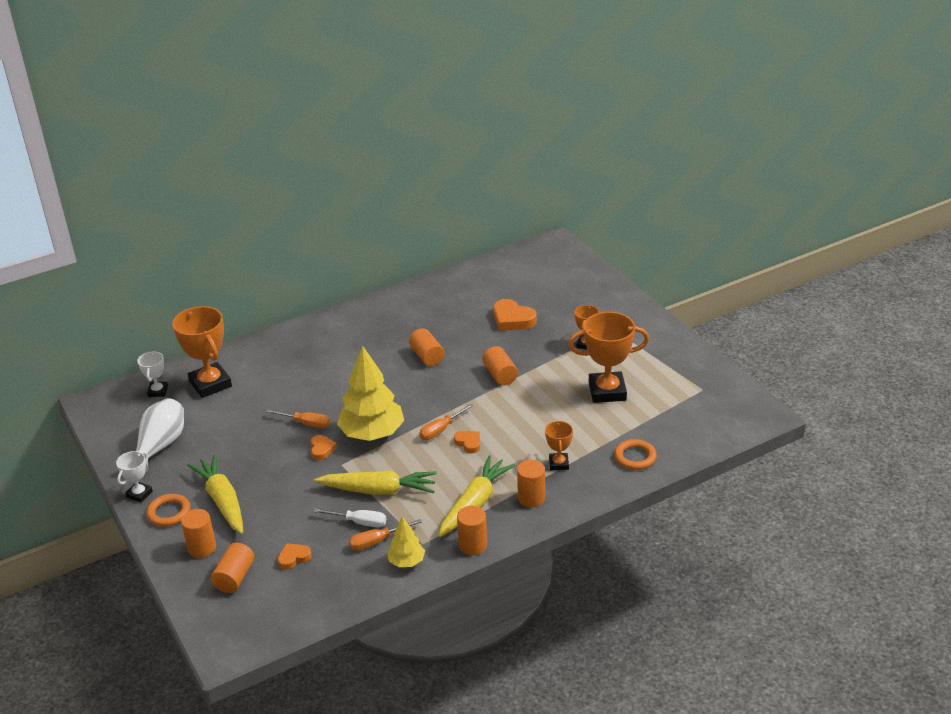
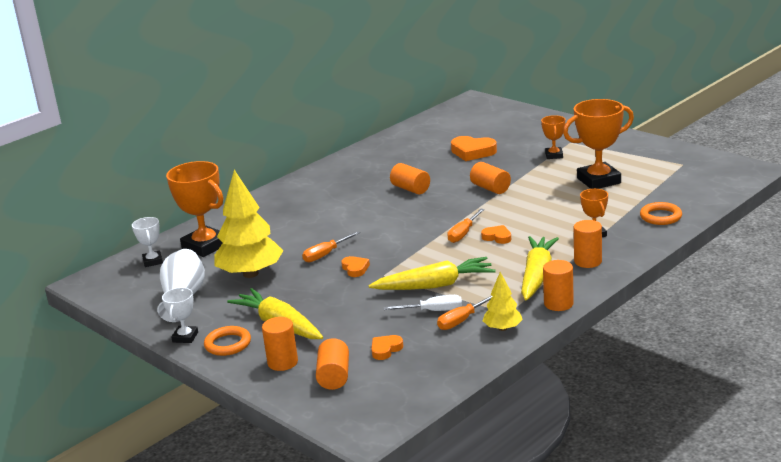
camera: 15 degrees left, 10 degrees down
orange screwdriver [266,409,330,428] -> orange screwdriver turned 135 degrees clockwise [302,231,360,262]
yellow tree [337,346,404,441] -> yellow tree moved to [214,170,283,278]

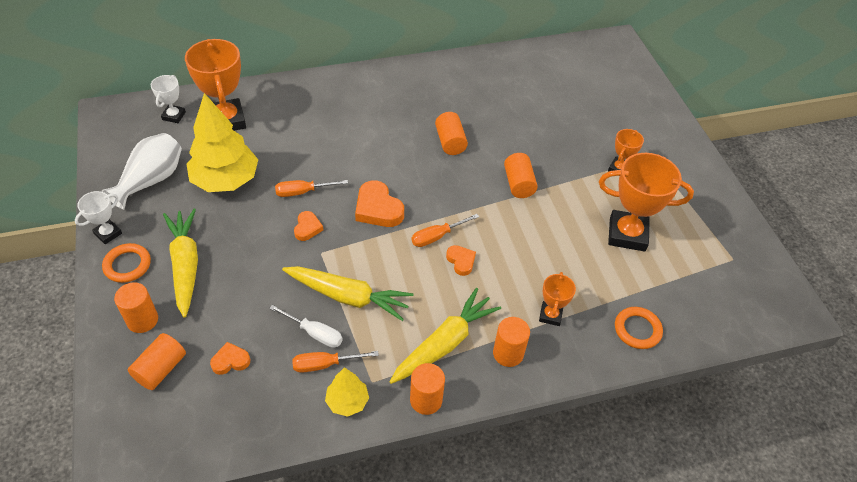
camera: 25 degrees right, 25 degrees up
orange heart [451,136,497,161] -> orange heart moved to [355,180,404,227]

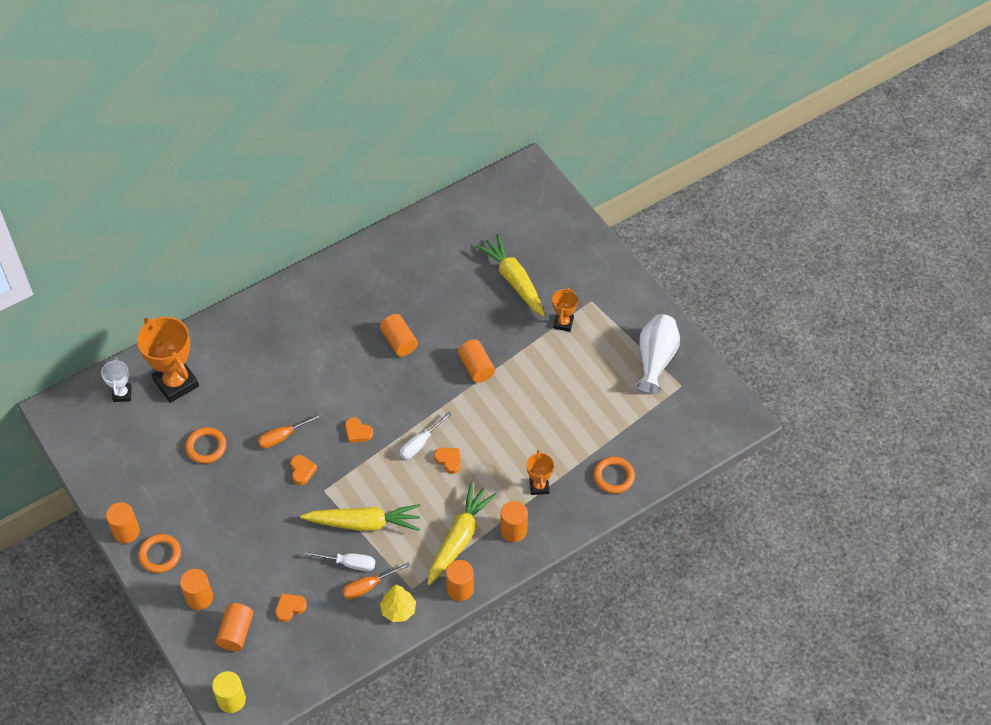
camera: 15 degrees left, 5 degrees up
white trophy [75,191,122,245] -> orange cylinder [106,502,140,543]
white vase [102,133,182,210] -> white vase moved to [636,314,680,393]
yellow carrot [163,208,198,318] -> yellow carrot moved to [475,234,545,317]
yellow tree [186,93,258,192] -> orange ring [185,427,226,464]
orange heart [355,180,404,227] -> orange heart [345,417,373,443], size x0.58
orange screwdriver [411,214,479,247] -> white screwdriver [400,411,452,459]
orange trophy [599,153,694,252] -> none
none -> yellow cylinder [212,671,246,713]

